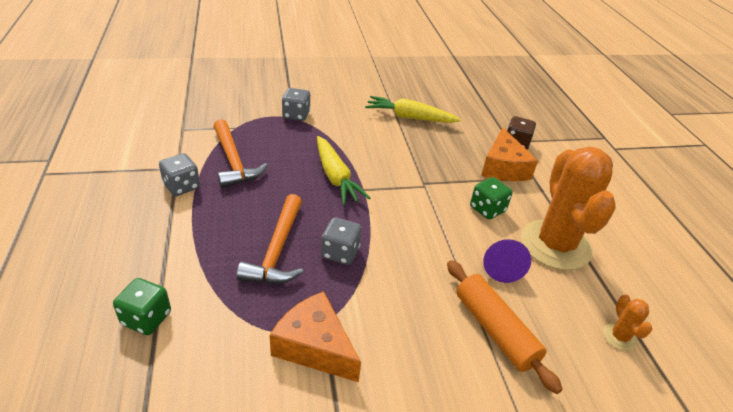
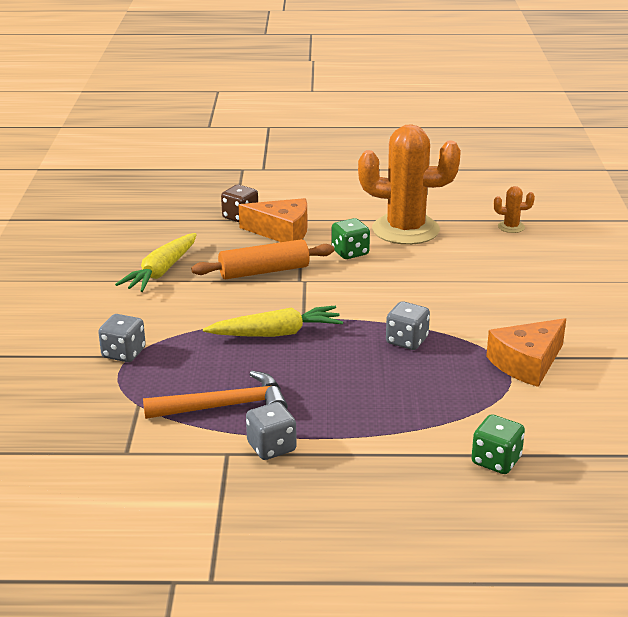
camera: 75 degrees left, 10 degrees down
orange hammer [237,194,303,284] -> none
orange rolling pin [447,260,563,394] -> orange rolling pin moved to [191,239,334,279]
purple cone [483,239,531,283] -> none

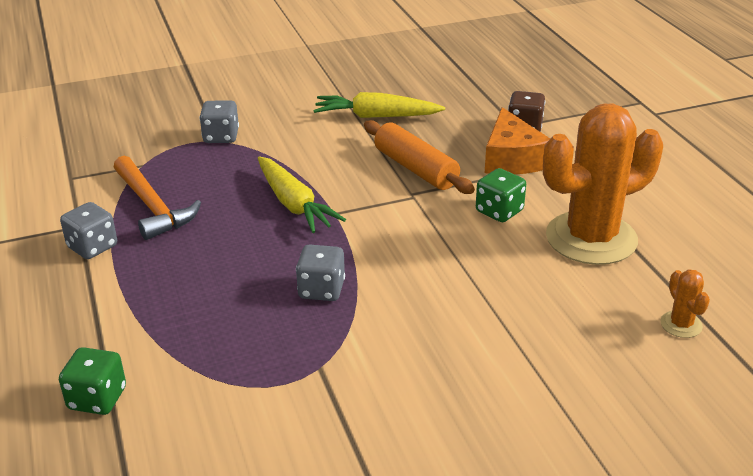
camera: 70 degrees right, 5 degrees up
orange cactus [358,124,461,245] -> orange cactus turned 75 degrees clockwise [543,103,663,265]
orange cheese [486,318,566,387] -> none

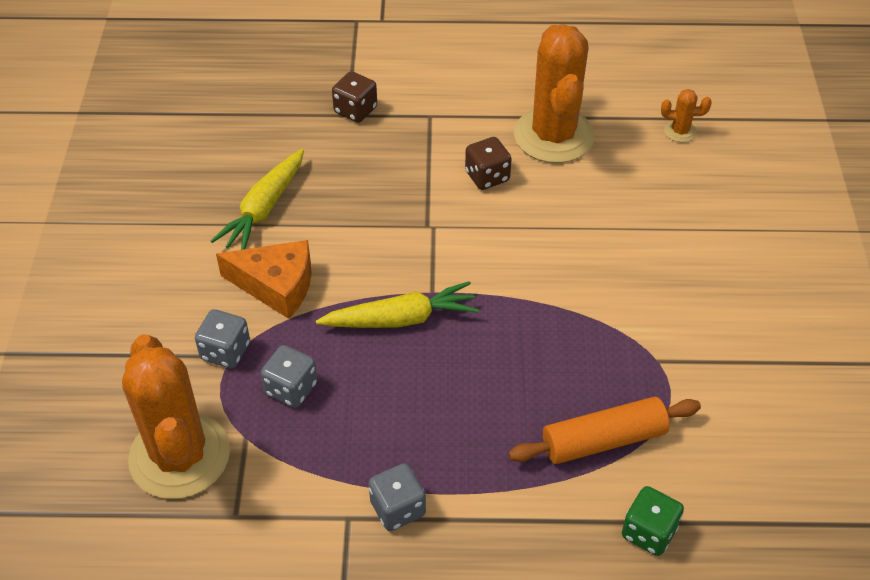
camera: 70 degrees left, 15 degrees up
orange hammer [114,156,201,240] -> none
grey dice [296,244,345,301] -> grey dice moved to [261,345,318,408]
orange rolling pin [364,120,475,194] -> orange rolling pin moved to [509,397,701,464]
green dice [476,168,526,222] -> brown dice [465,137,511,190]
orange cheese [485,107,550,174] -> orange cheese moved to [216,240,312,319]
none -> orange cactus [122,334,230,499]

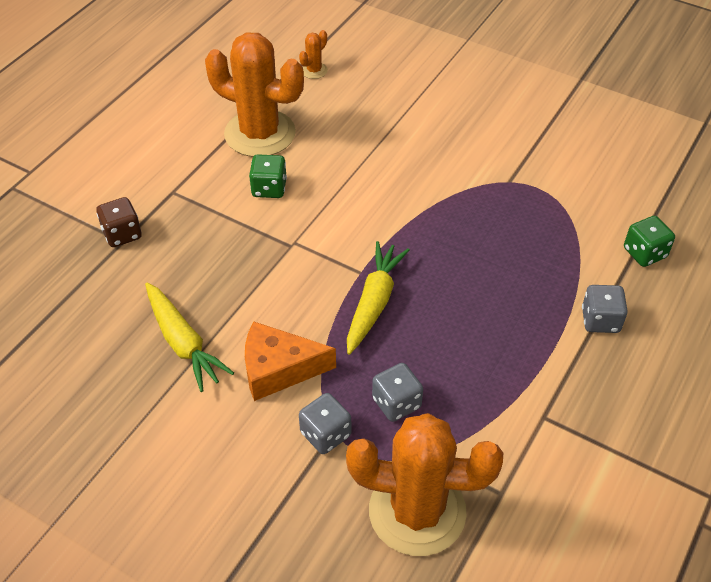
camera: 60 degrees left, 0 degrees up
orange cheese [216,240,312,319] -> orange cheese turned 135 degrees counterclockwise [245,321,336,401]
grey dice [369,463,426,531] -> grey dice moved to [582,285,628,333]
brown dice [465,137,511,190] -> green dice [249,154,287,198]
orange rolling pin [509,397,701,464] -> none

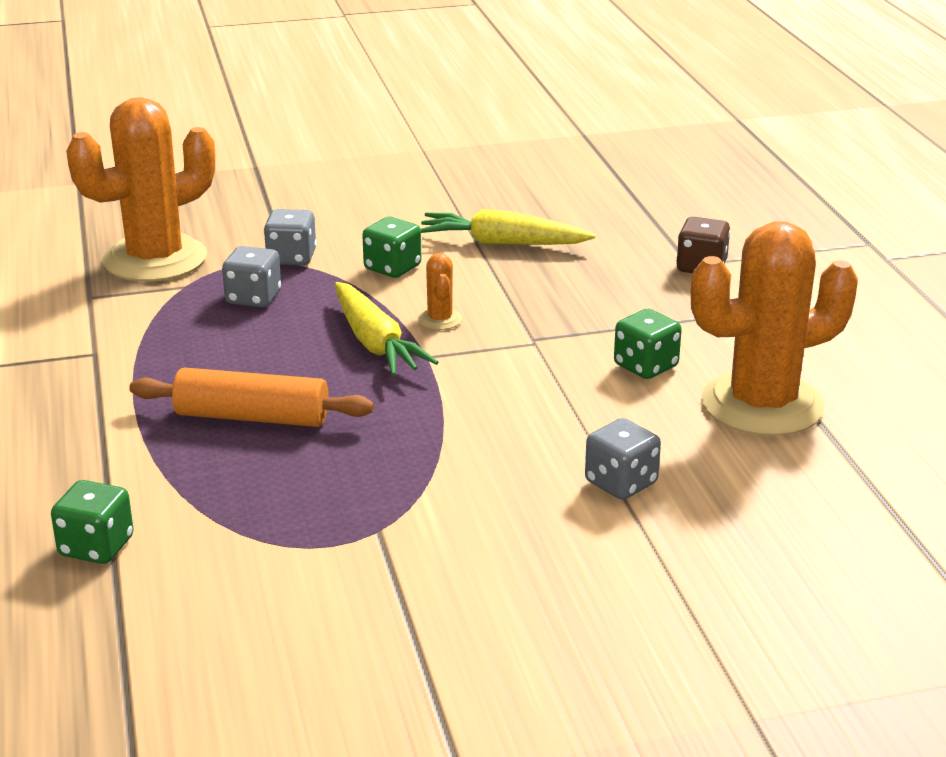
camera: 135 degrees right, 20 degrees down
orange cheese [245,321,336,401] -> green dice [362,217,421,278]
orange cactus [299,30,328,79] -> orange cactus moved to [418,253,462,330]
grey dice [582,285,628,333] -> grey dice moved to [585,418,661,500]
none -> orange rolling pin [129,367,374,427]

